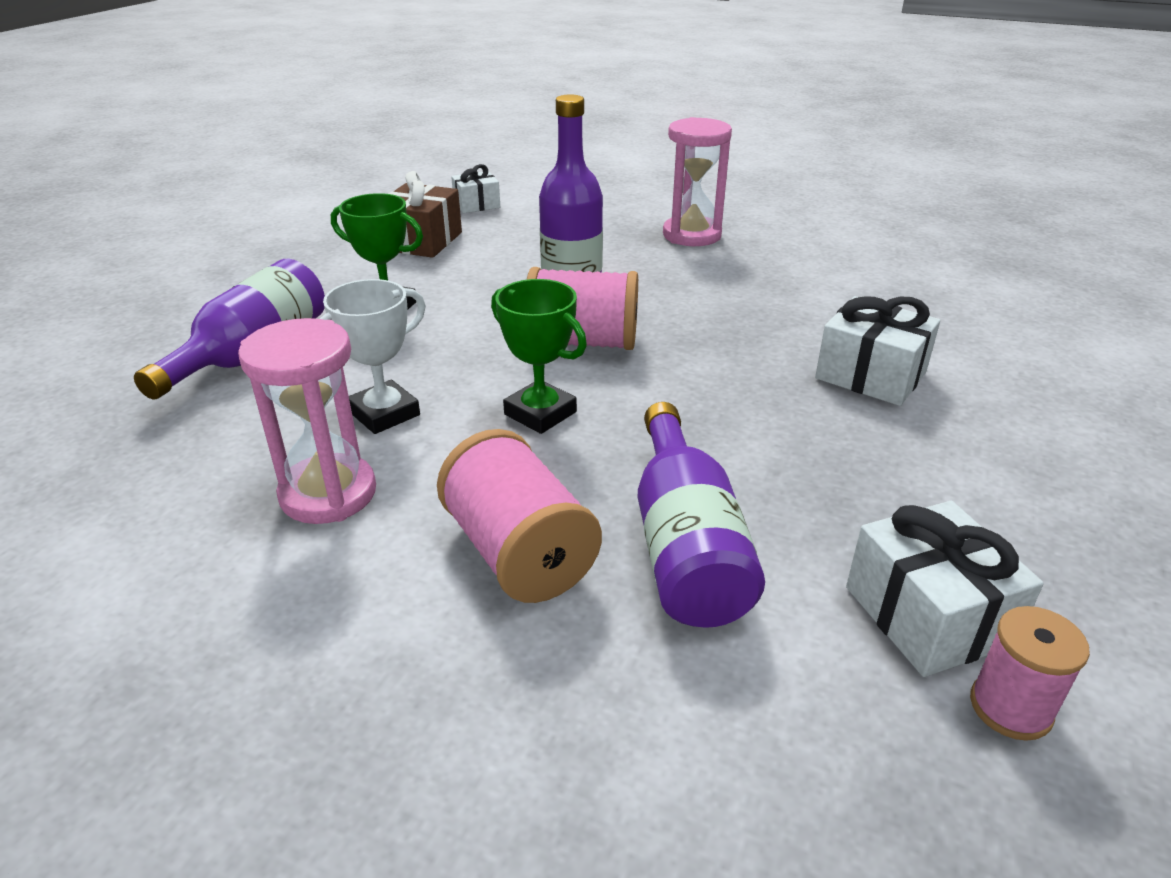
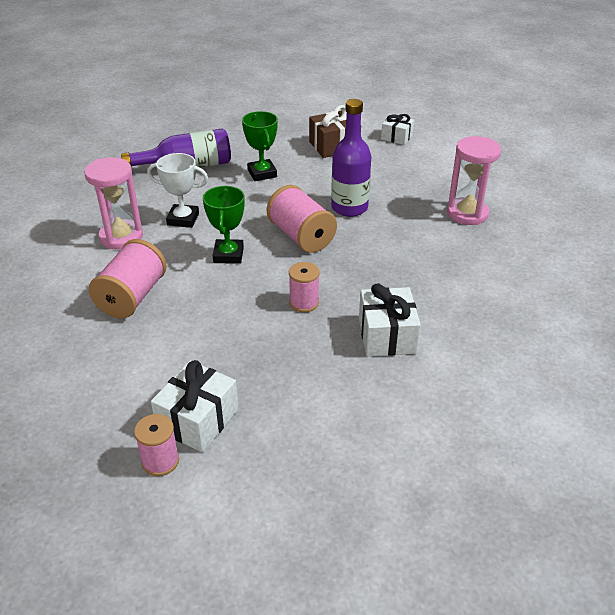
camera: 50 degrees right, 5 degrees up
purple bottle [637,402,765,628] -> none
none -> pink spool [289,262,319,312]

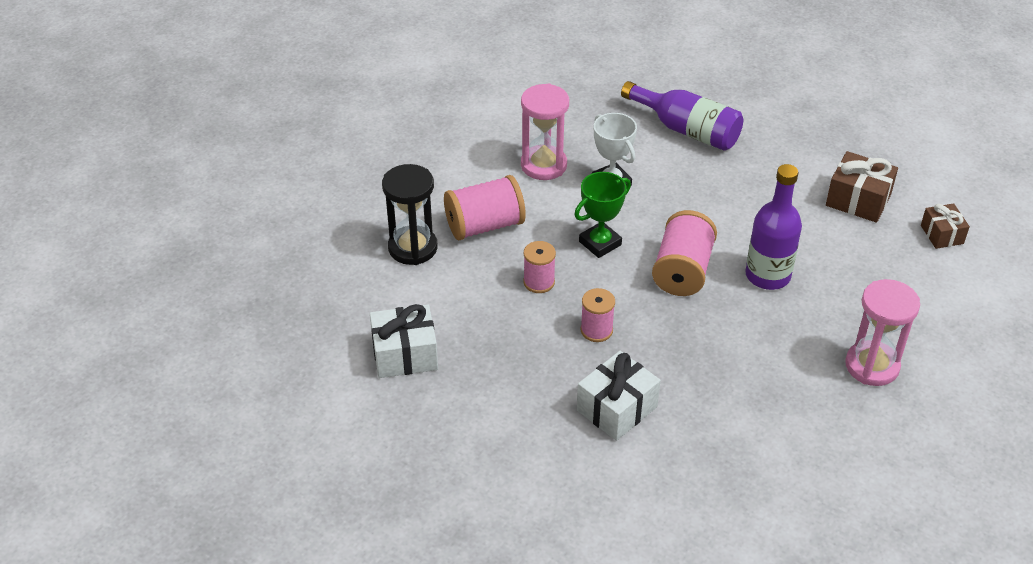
camera: 50 degrees right, 5 degrees up
pink spool [134,414,179,476] -> pink spool moved to [523,241,556,293]
green trophy [242,111,278,181] -> none
white gift [381,114,414,145] -> brown gift [921,203,970,249]
none -> black hourglass [382,164,438,265]

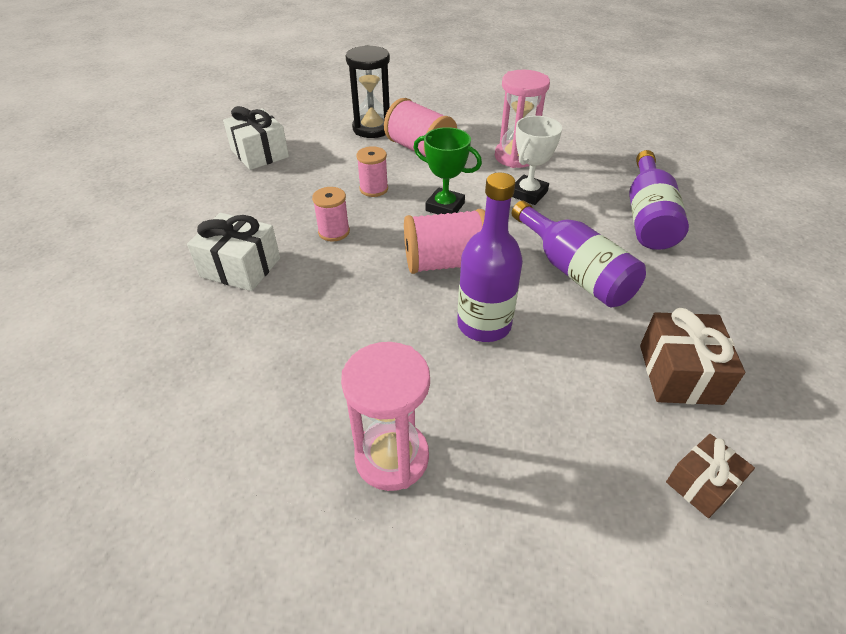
camera: 65 degrees right, 0 degrees up
none -> purple bottle [512,201,646,307]

